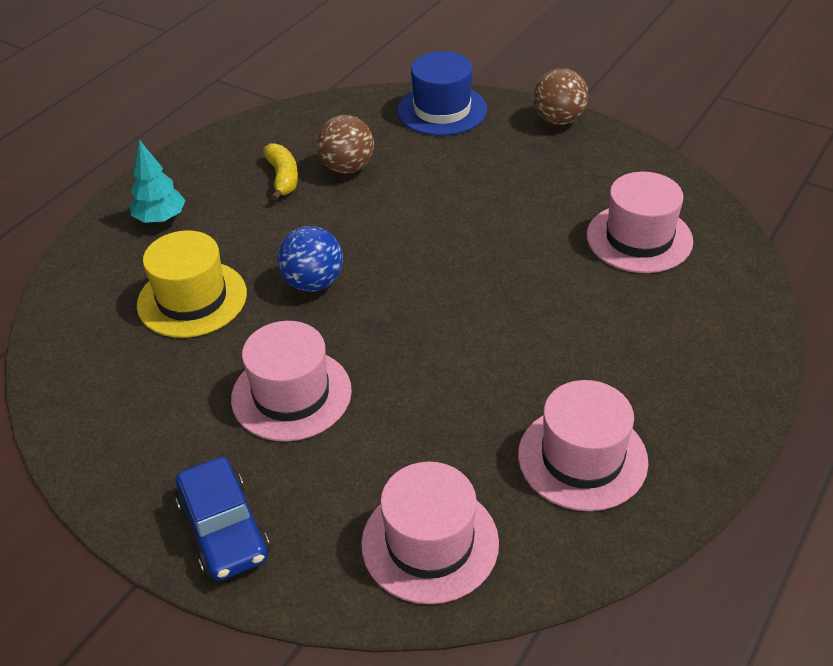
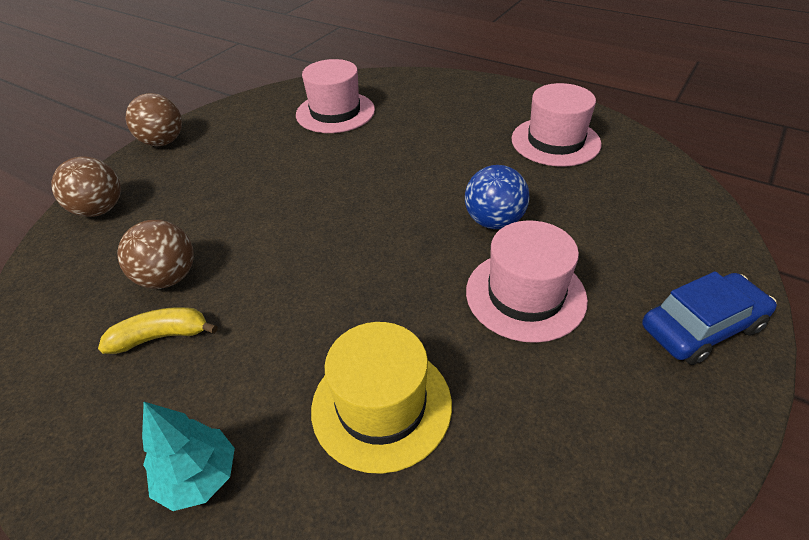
camera: 90 degrees left, 0 degrees up
blue ball [277,226,343,292] -> blue ball moved to [465,165,530,229]
pink hat [361,462,499,604] -> none
blue hat [398,51,487,136] -> brown ball [51,157,121,217]

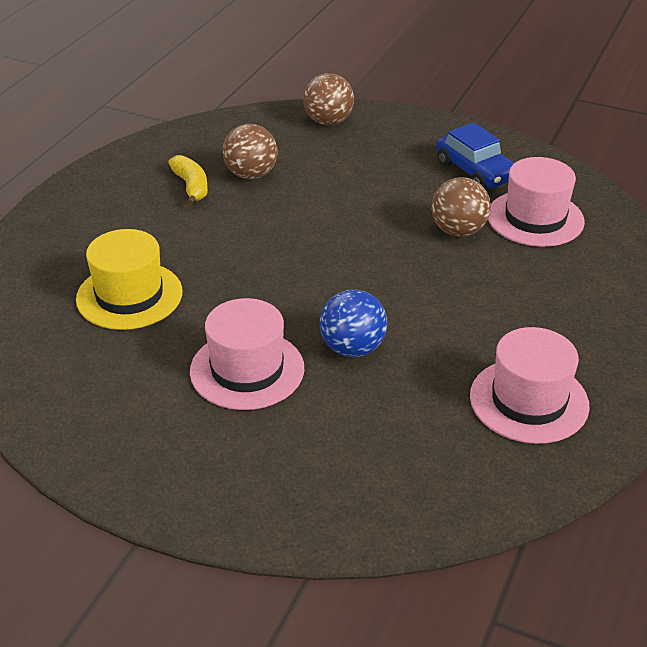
camera: 80 degrees right, 5 degrees down
brown ball [126,93,182,146] -> brown ball moved to [431,177,491,237]
turquoise tree [142,402,235,511] -> none
blue car [642,271,777,365] -> blue car moved to [437,123,514,189]

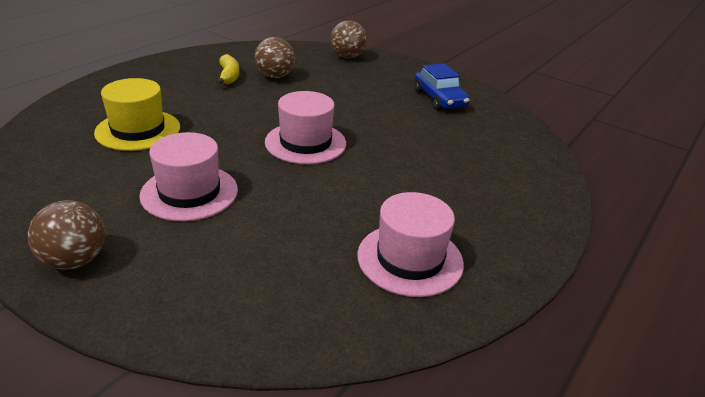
camera: 10 degrees right, 5 degrees down
blue ball [320,289,387,357] -> none
brown ball [431,177,491,237] -> brown ball moved to [28,200,105,269]
pink hat [488,157,585,247] -> pink hat moved to [265,91,346,164]

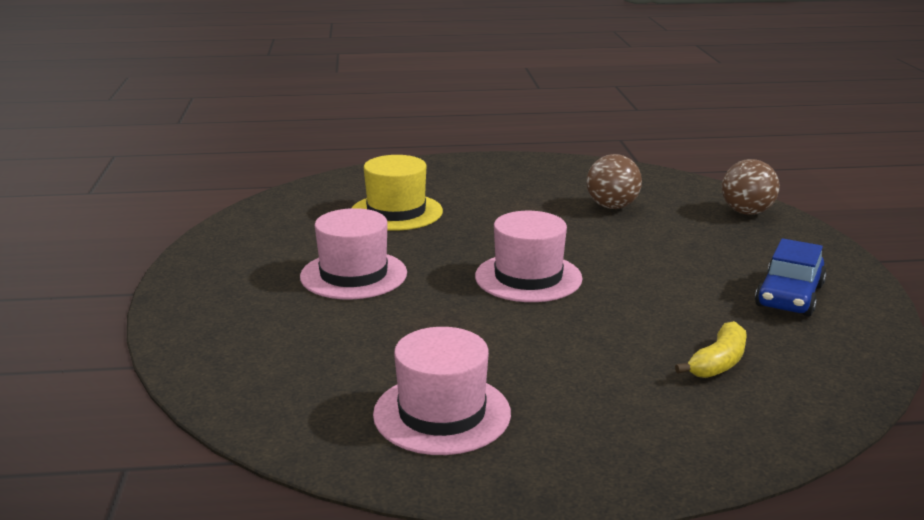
camera: 50 degrees right, 10 degrees down
brown ball [28,200,105,269] -> none
yellow banana [216,54,239,85] -> yellow banana moved to [675,321,747,378]

